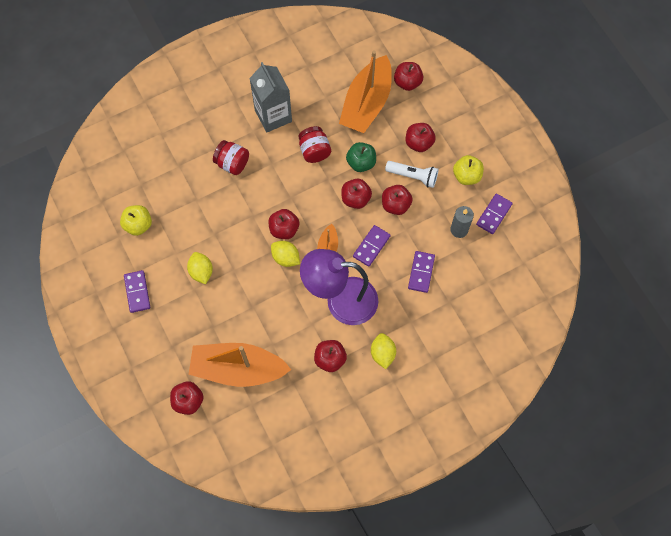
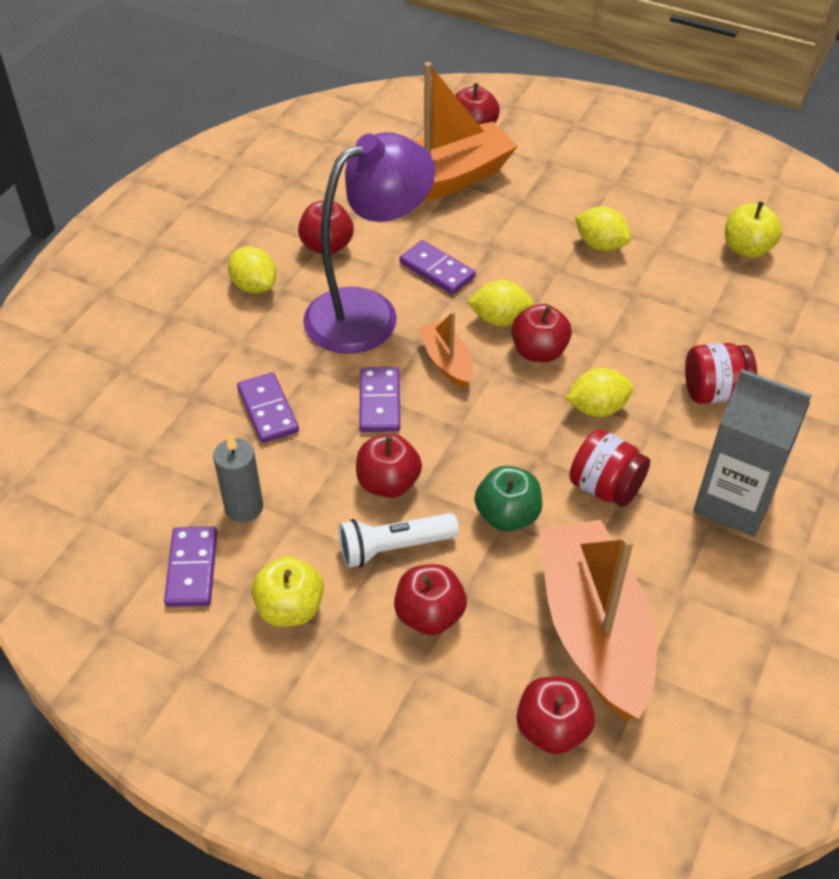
camera: 145 degrees right, 20 degrees down
purple domino [124,270,150,313] -> purple domino moved to [400,240,476,294]
red apple [341,179,372,209] -> none
none -> yellow lemon [565,367,634,417]

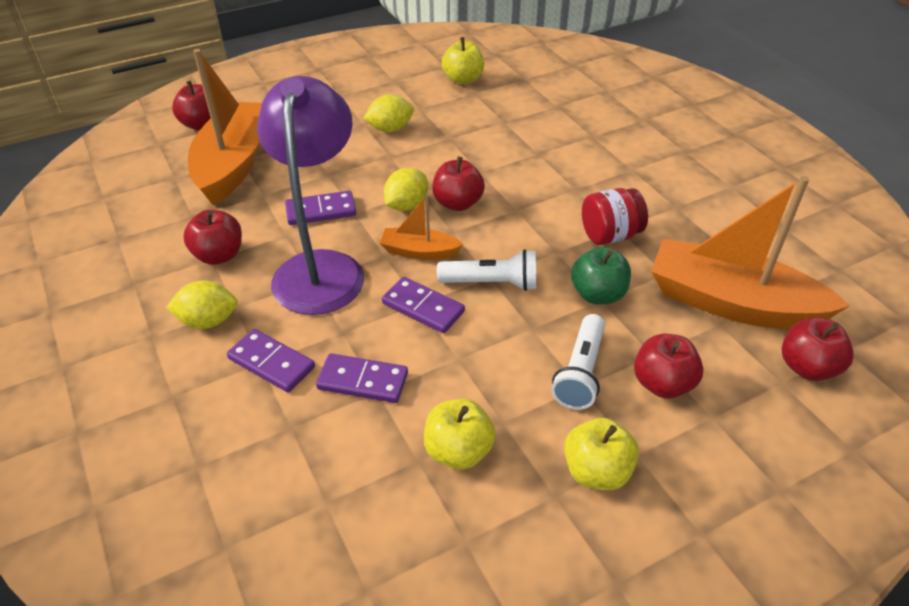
camera: 55 degrees left, 5 degrees down
purple domino [164,526,217,607] -> purple domino moved to [227,329,315,393]
grey candle [213,434,263,522] -> yellow apple [424,399,496,470]
red apple [356,434,422,498] -> none
yellow lemon [565,367,634,417] -> none
red jar [685,343,757,404] -> none
grey carton [693,369,812,537] -> none
none -> white flashlight [437,249,536,291]

